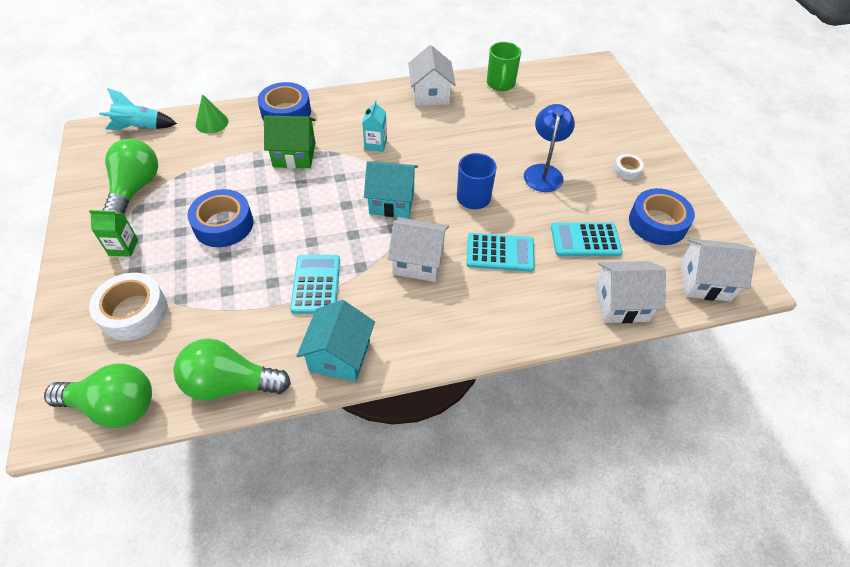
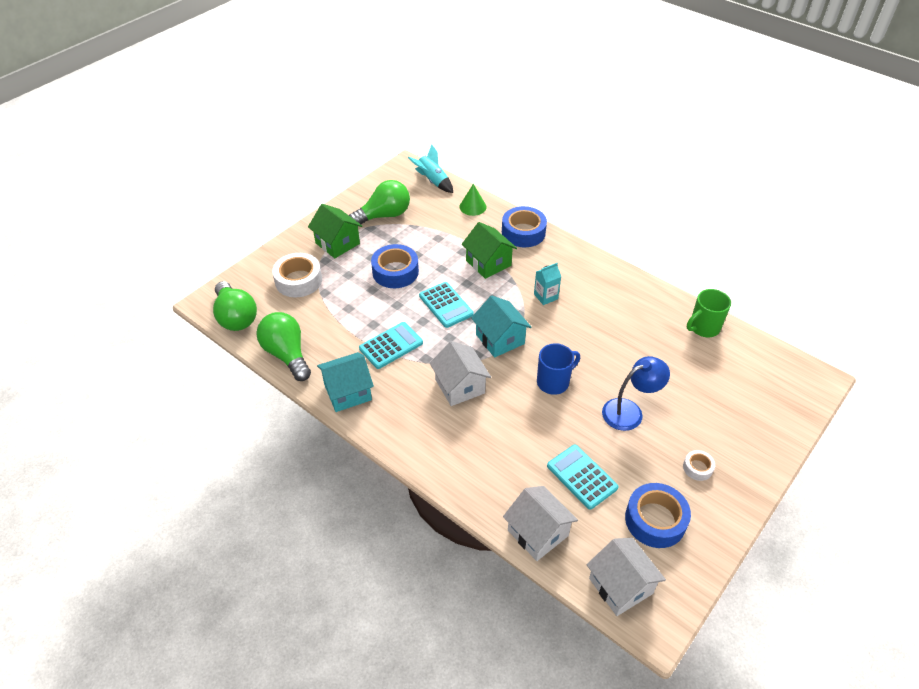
camera: 55 degrees right, 5 degrees down
green carton [89,210,138,257] -> green house [308,204,362,258]
white house [408,45,456,106] -> none
turquoise calculator [467,233,535,272] -> turquoise calculator moved to [419,282,474,328]

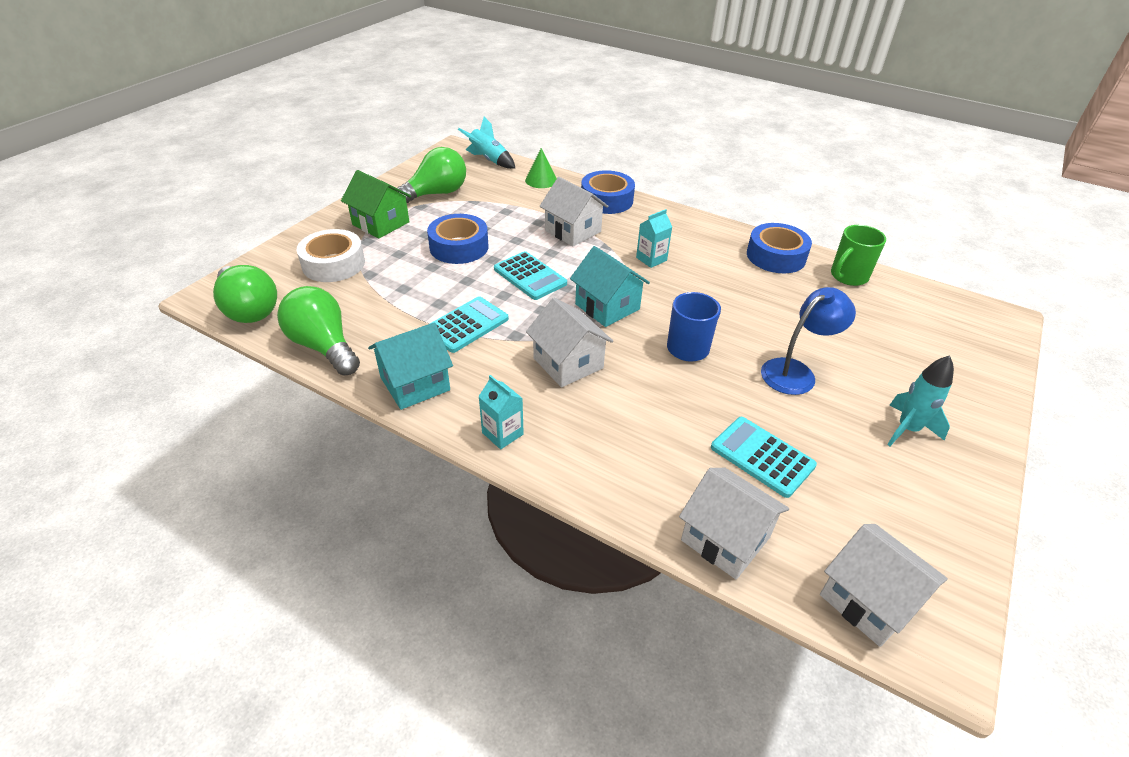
camera: 10 degrees left, 5 degrees down
green house [462,222,517,279] -> white house [539,177,608,246]
blue tape [625,483,691,548] -> blue tape moved to [747,223,812,273]
white tape [683,450,715,481] -> turquoise rocket [887,355,954,446]
none -> turquoise carton [478,375,524,449]

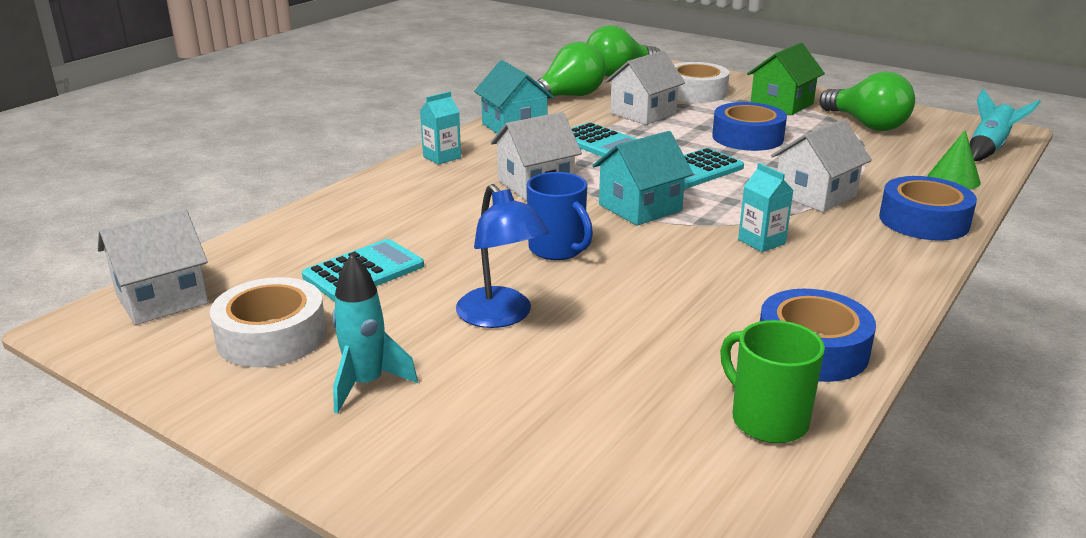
camera: 95 degrees right, 15 degrees down
white house [679,468,789,579] -> white house moved to [605,51,685,125]
none -> white tape [210,277,327,367]

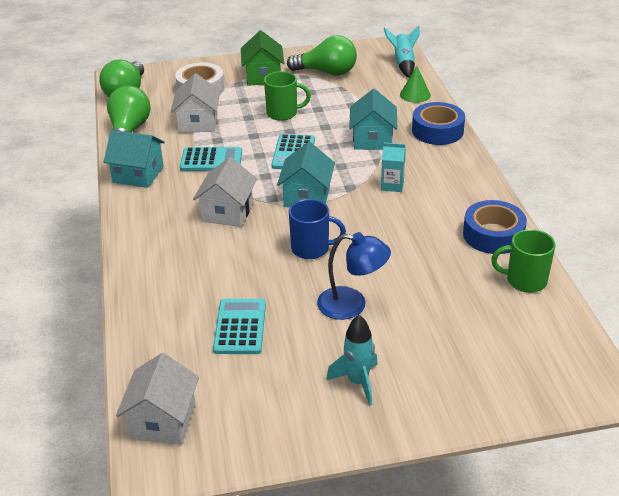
camera: 45 degrees left, 10 degrees up
white tape [210,277,327,367] -> none
turquoise carton [420,91,461,165] -> none
blue tape [712,102,787,151] -> green mug [264,71,311,121]
white house [771,119,872,212] -> turquoise house [349,89,398,150]

